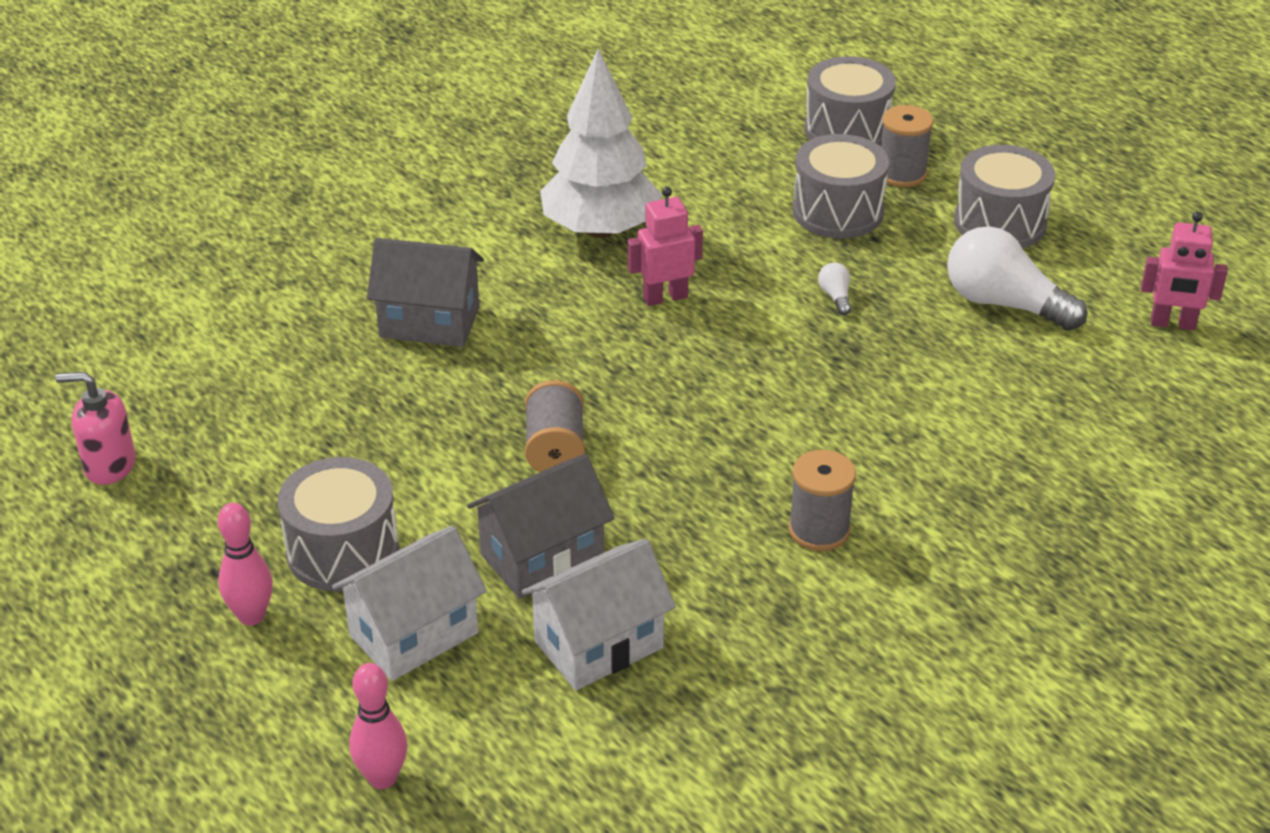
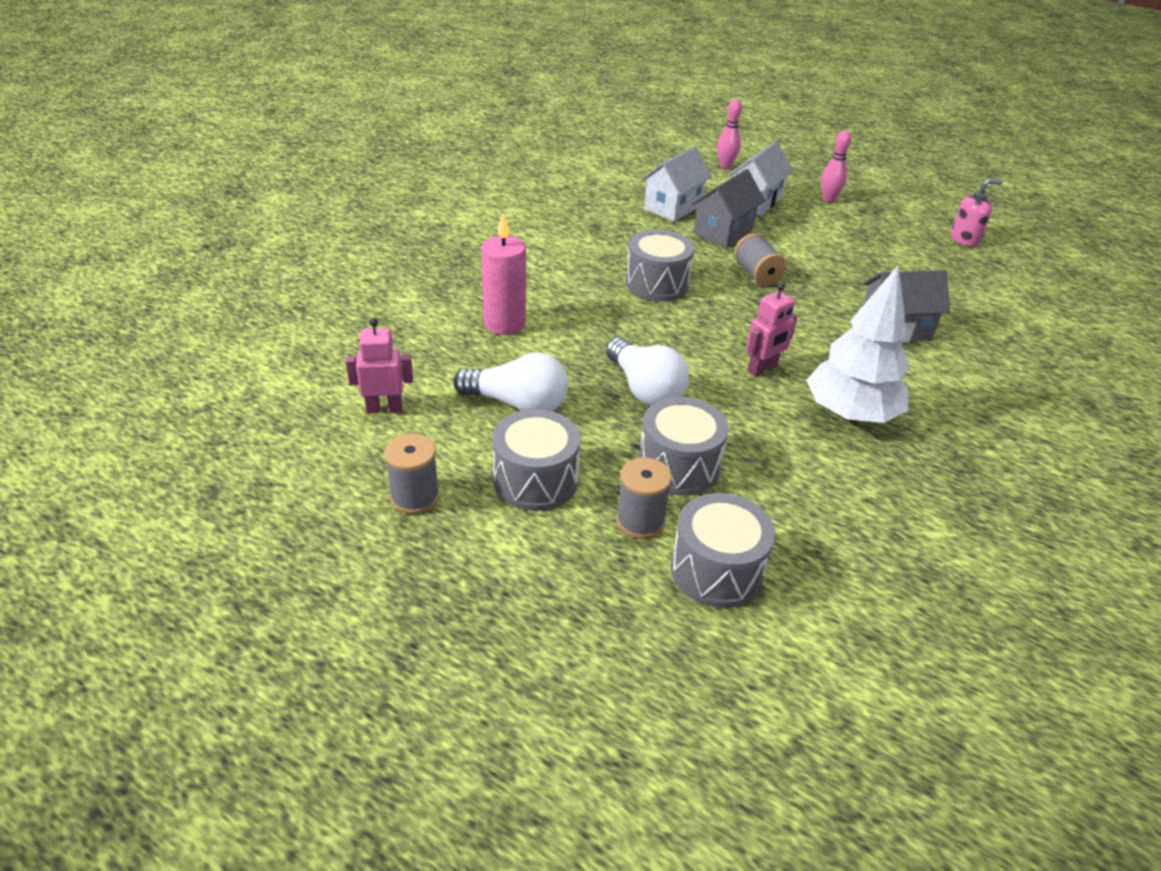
camera: 160 degrees right, 0 degrees up
grey drum [278,457,399,591] -> grey drum moved to [626,230,694,301]
grey spool [789,450,856,551] -> grey spool moved to [384,434,439,514]
white light bulb [818,262,851,315] -> white light bulb [606,337,689,406], size x2.40
none -> pink candle [481,213,526,335]

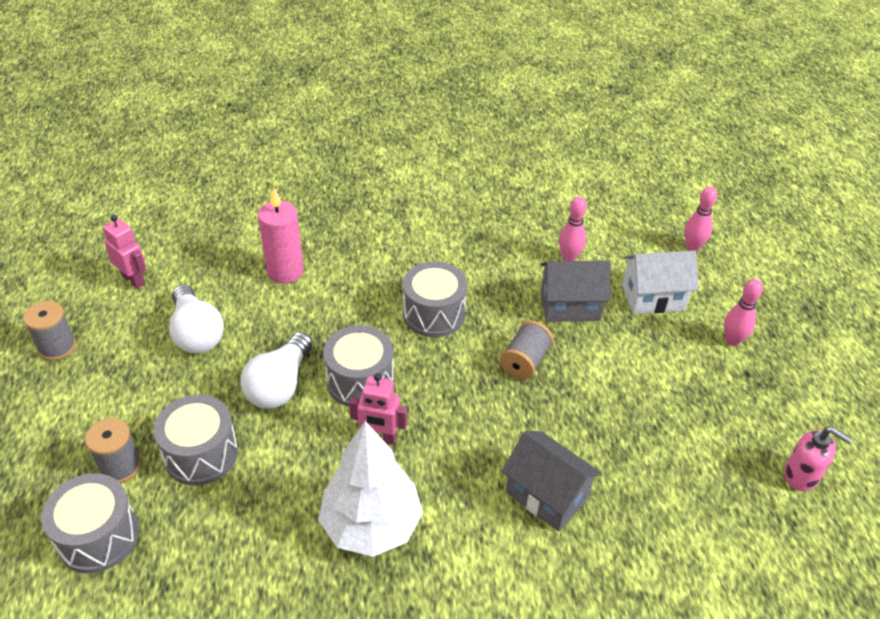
camera: 50 degrees right, 5 degrees up
grey drum [492,409,581,511] -> grey drum moved to [323,325,394,407]
white house [641,147,712,222] -> pink bowling pin [559,197,587,261]

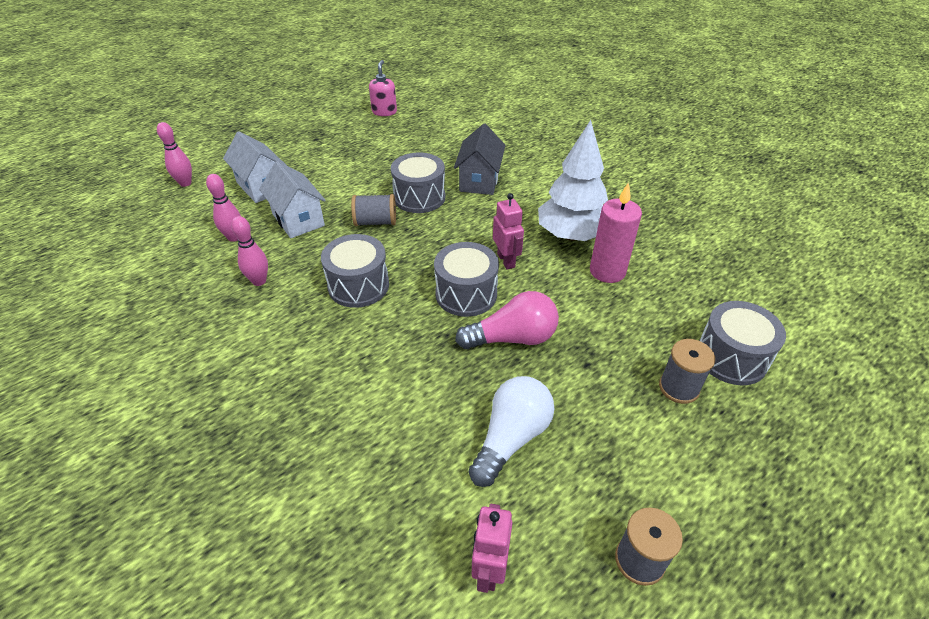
camera: 120 degrees left, 0 degrees up
grey drum [153,395,238,485] -> grey drum moved to [391,152,445,213]
white light bulb [240,332,312,409] -> pink light bulb [455,291,559,349]
pink candle [258,188,304,284] -> pink candle moved to [590,182,642,283]
grey house [540,261,611,322] -> white house [259,161,326,238]
pink bowling pin [724,279,763,346] -> pink bowling pin moved to [231,216,268,286]

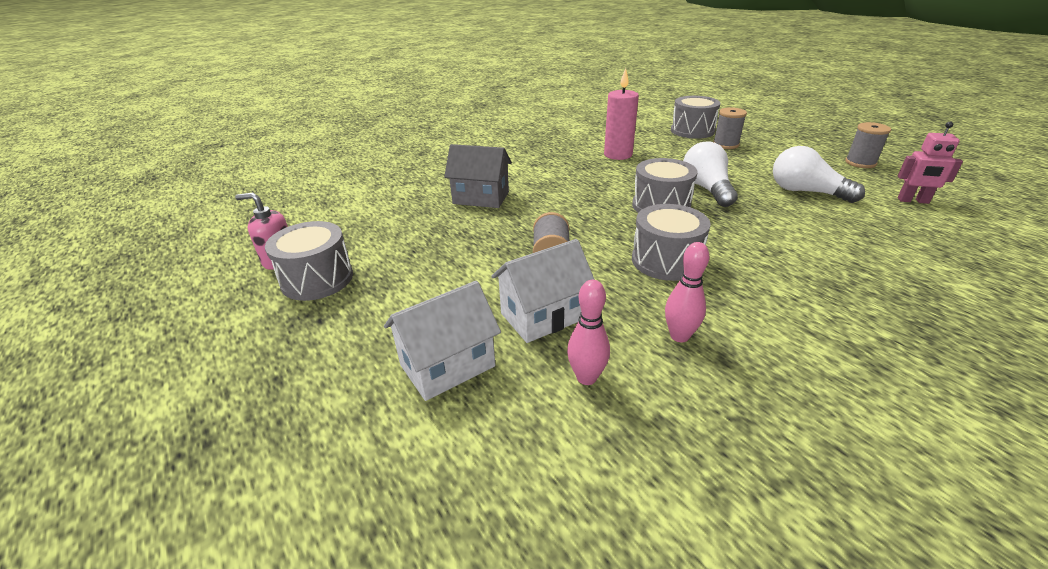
camera: 85 degrees left, 10 degrees down
pink bowling pin [157,122,192,187] -> none
grey drum [391,152,445,213] -> grey drum moved to [265,221,353,301]
pink light bulb [455,291,559,349] -> white light bulb [683,141,738,207]
pink robot [493,193,524,270] -> none
white tree [538,120,608,241] -> none

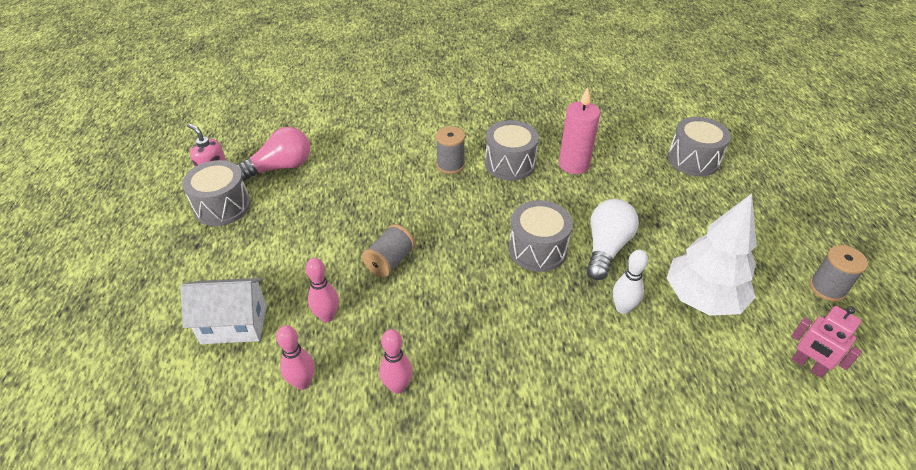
camera: 30 degrees right, 10 degrees up
grey house [444,144,512,208] -> none
white house [491,239,595,343] -> pink bowling pin [306,258,339,322]
grey drum [632,204,710,281] -> grey drum moved to [485,120,539,181]
grey spool [713,107,747,149] -> grey spool moved to [436,126,465,174]
white light bulb [773,146,865,203] -> white tree [667,194,757,316]
none -> pink light bulb [236,127,310,181]
none -> white bowling pin [613,250,648,314]

